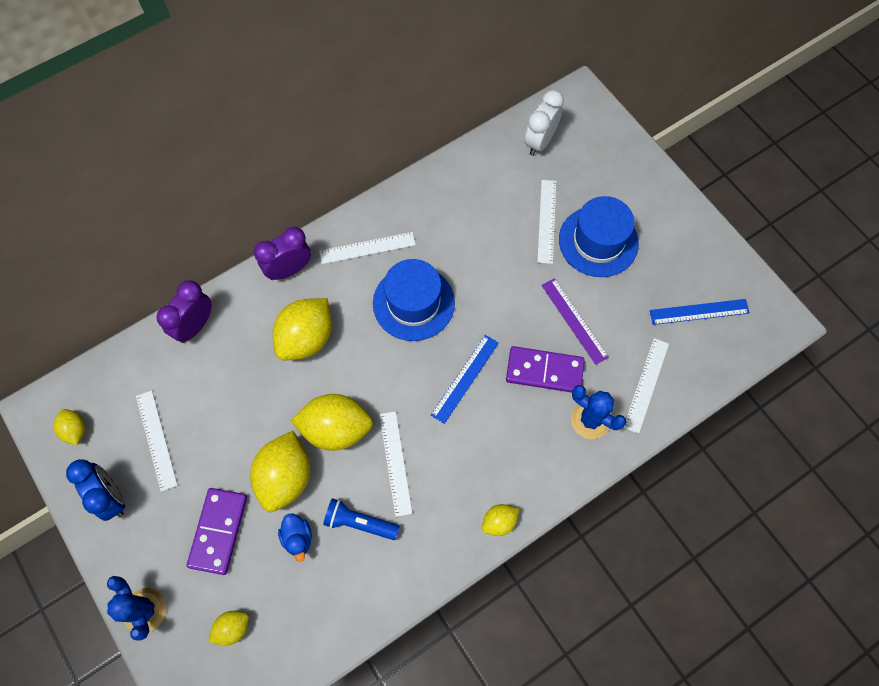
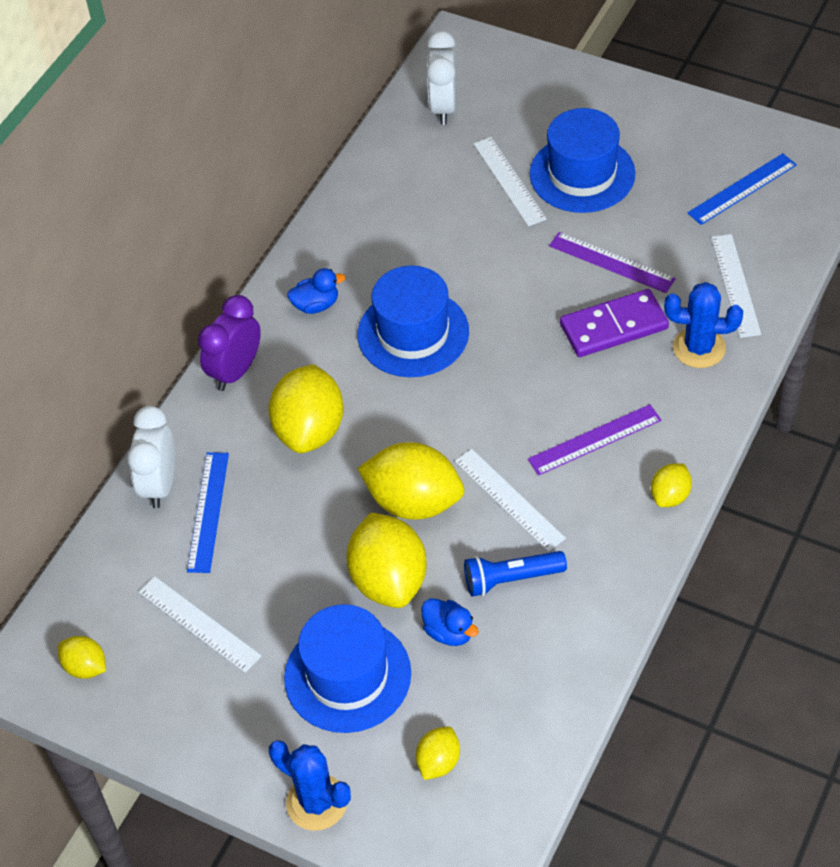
camera: 25 degrees left, 15 degrees down
blue clock [66,459,125,521] -> none
purple clock [157,280,212,343] -> white clock [127,406,175,508]
purple domino [187,488,247,575] -> blue hat [284,604,411,733]
yellow lemon [291,394,373,451] -> yellow lemon turned 45 degrees clockwise [357,442,464,520]
white ruler [319,232,416,264] -> blue duck [287,268,345,314]
blue ruler [431,335,499,424] -> blue ruler moved to [187,452,229,573]
none -> purple ruler [528,404,661,476]

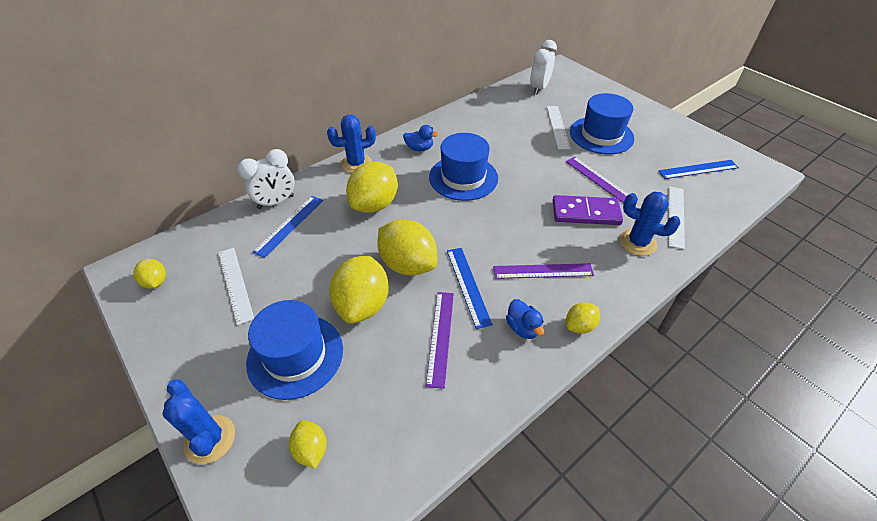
camera: 20 degrees right, 5 degrees down
white clock [127,406,175,508] -> white clock turned 150 degrees counterclockwise [238,149,295,209]
purple clock [198,295,261,391] -> blue cactus [327,115,376,173]
yellow lemon [416,727,460,780] -> yellow lemon turned 75 degrees counterclockwise [289,420,327,469]
blue duck [422,598,479,646] -> blue duck moved to [506,299,544,339]
white ruler [455,449,566,552] -> blue ruler [447,248,493,329]
blue flashlight [464,551,567,597] -> purple ruler [426,292,454,389]

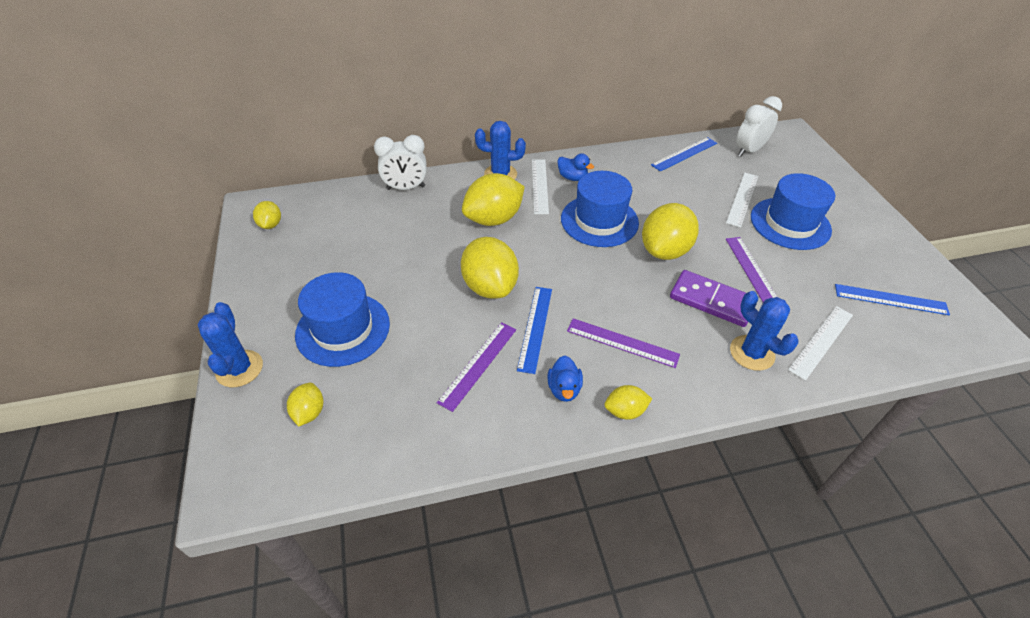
camera: 25 degrees right, 0 degrees up
white ruler [218,248,254,325] -> white ruler moved to [532,159,549,214]
blue ruler [253,196,323,258] -> blue ruler moved to [651,137,717,172]
yellow lemon [329,256,389,324] -> yellow lemon moved to [642,203,699,260]

